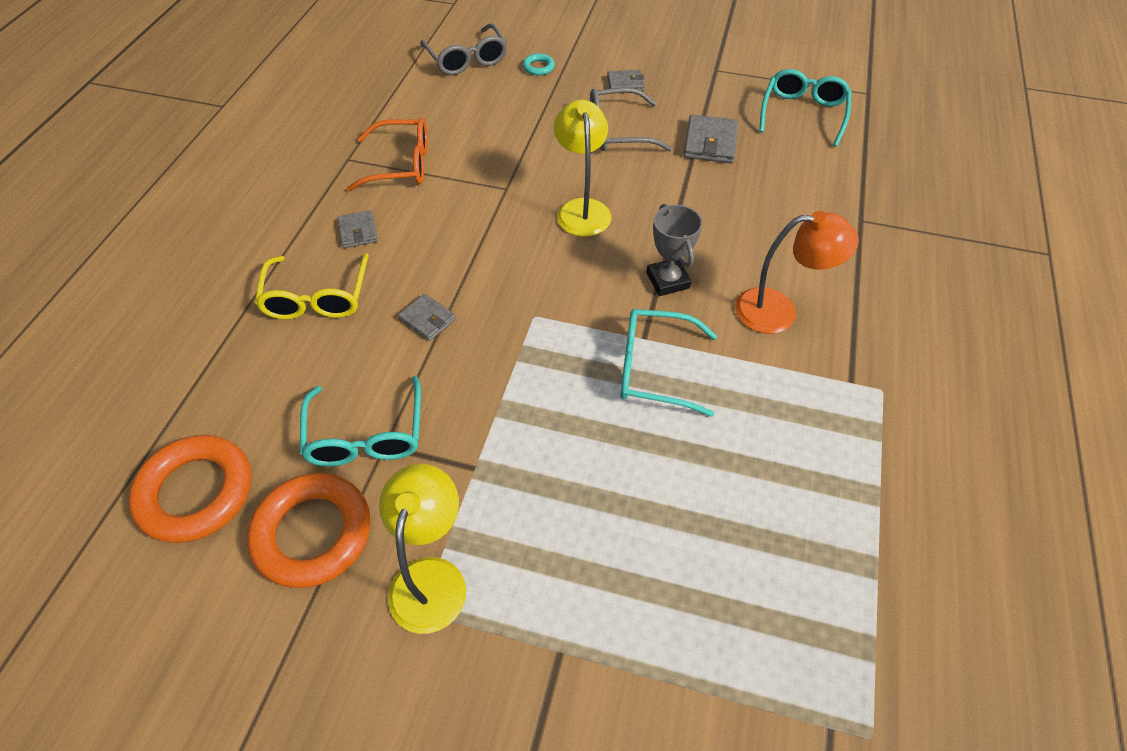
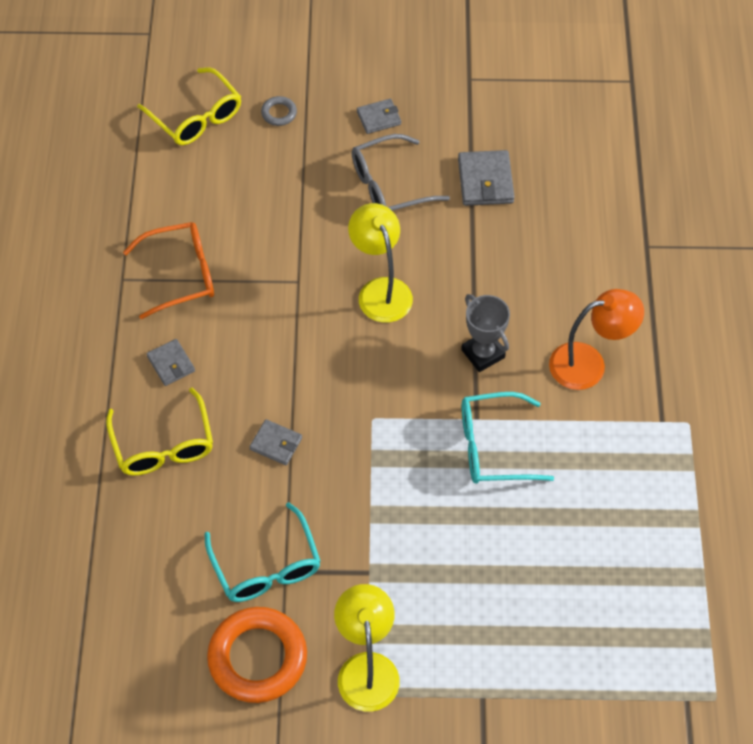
camera: 15 degrees left, 5 degrees up
orange ring [128,435,251,543] -> none
grey glasses [420,23,507,75] -> yellow glasses [137,67,241,145]
turquoise ring [523,54,555,76] -> grey ring [261,96,297,126]
turquoise glasses [759,69,852,147] -> none

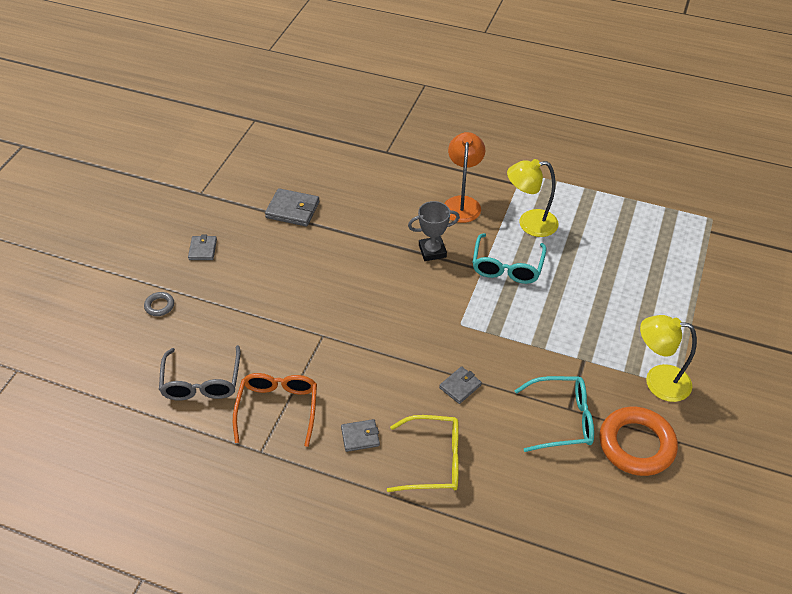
camera: 70 degrees left, 10 degrees down
yellow glasses [137,67,241,145] -> none
yellow lamp [348,203,413,323] -> yellow lamp moved to [507,159,559,237]
grey glasses [352,134,450,211] -> grey glasses moved to [159,345,240,401]

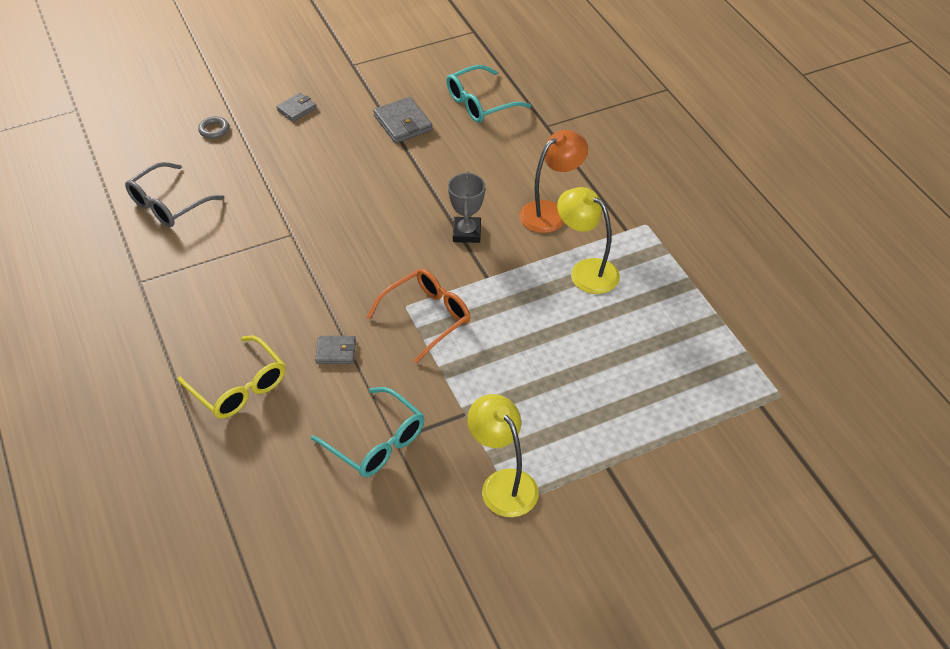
camera: 45 degrees right, 0 degrees up
orange glasses [233,373,317,447] -> orange glasses moved to [366,269,470,363]
grey wallet [341,419,380,452] -> none
grey trophy [408,201,460,261] -> grey trophy turned 60 degrees clockwise [448,172,485,243]
turquoise glasses [472,233,546,284] -> turquoise glasses moved to [446,65,531,123]
orange ring [599,407,678,476] -> none

